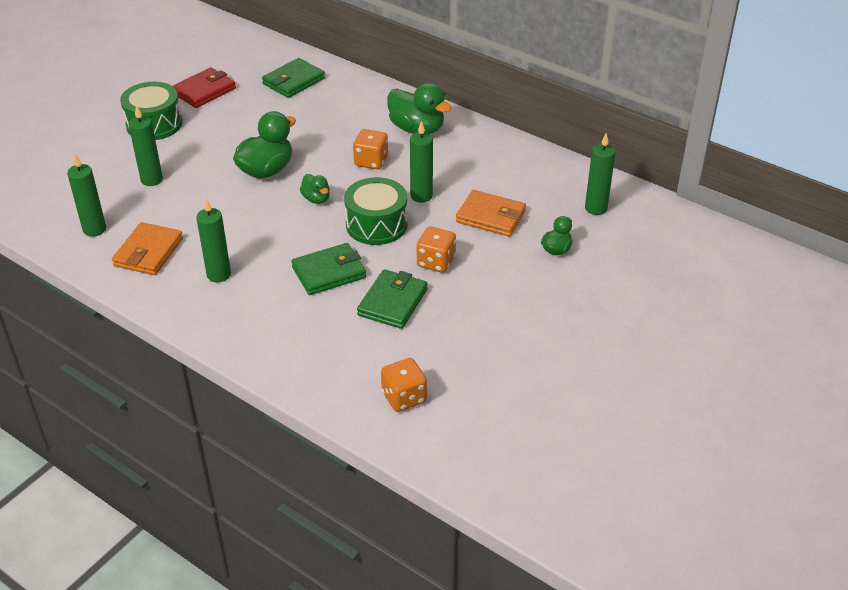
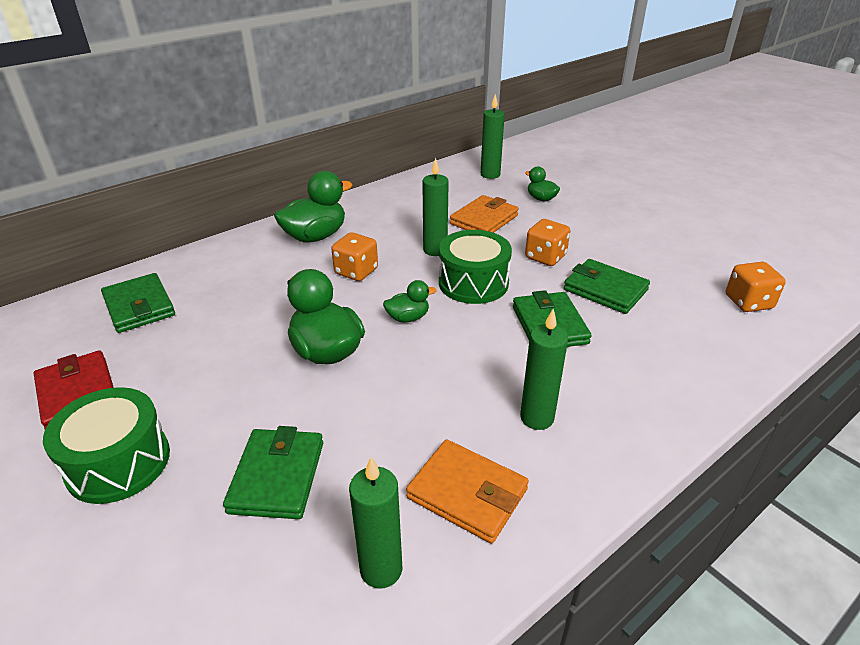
camera: 75 degrees left, 5 degrees down
green candle [129,105,163,186] -> green wallet [223,426,323,519]

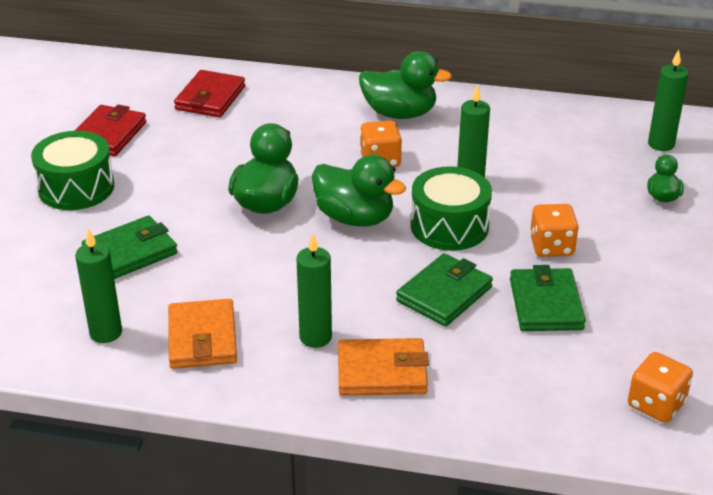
camera: 50 degrees right, 0 degrees up
green wallet [101,273,175,333] -> red wallet [174,70,245,117]
green duck [383,280,437,323] -> green duck [312,154,406,227], size x1.87
orange wallet [450,195,519,233] -> orange wallet moved to [338,338,429,396]

